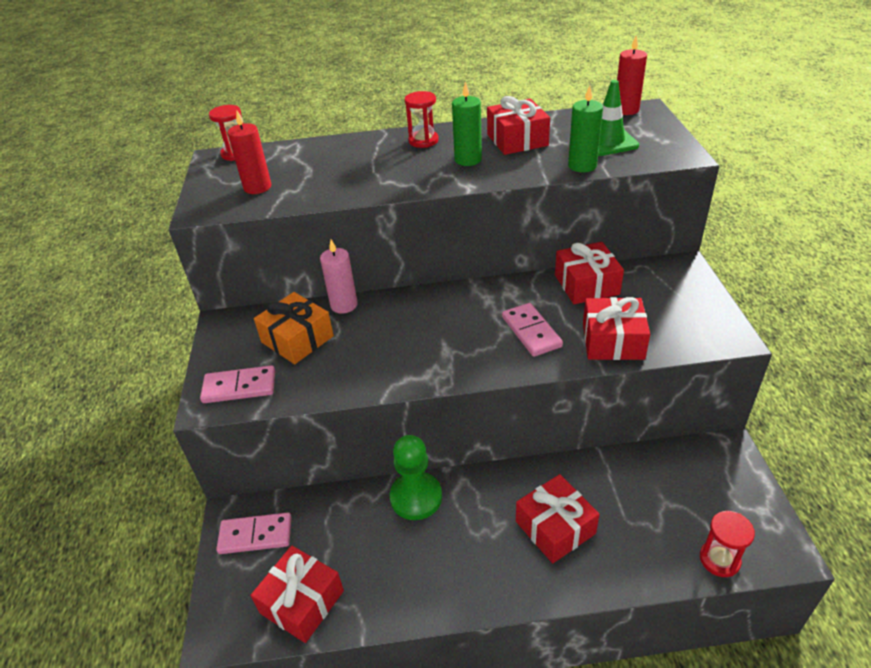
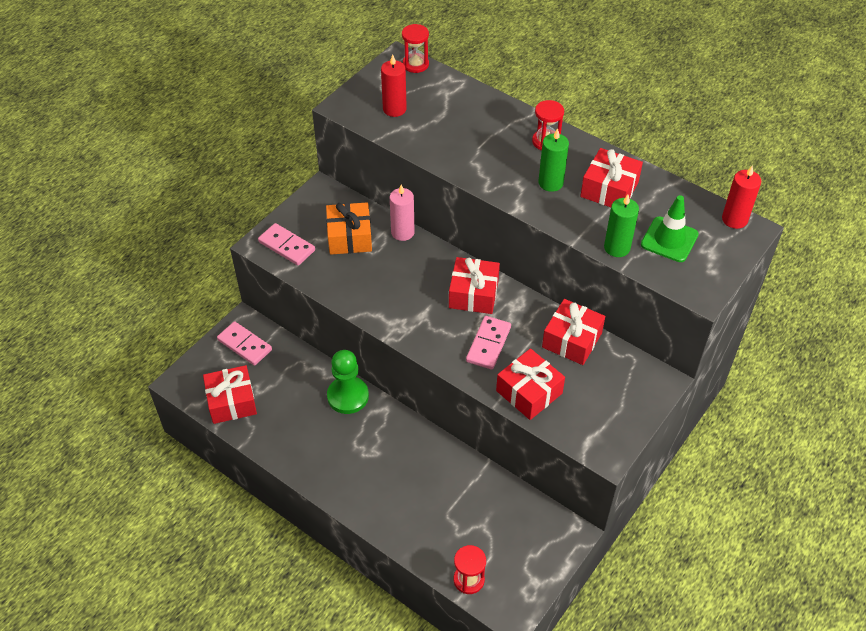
camera: 40 degrees right, 10 degrees up
red gift [516,474,600,563] -> red gift moved to [449,257,500,314]

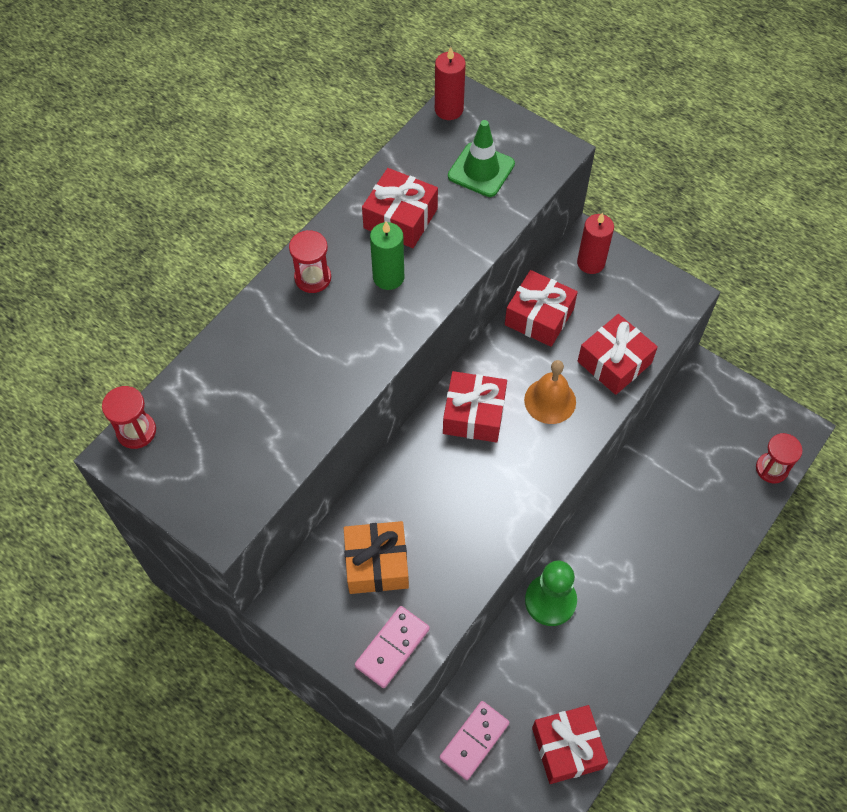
camera: 90 degrees left, 10 degrees up
red candle [381,54,407,117] -> red candle moved to [577,212,614,274]
pink candle [390,185,414,241] -> none
pink domino [466,316,511,370] -> orange bell [524,360,576,424]
green candle [604,194,639,257] -> none

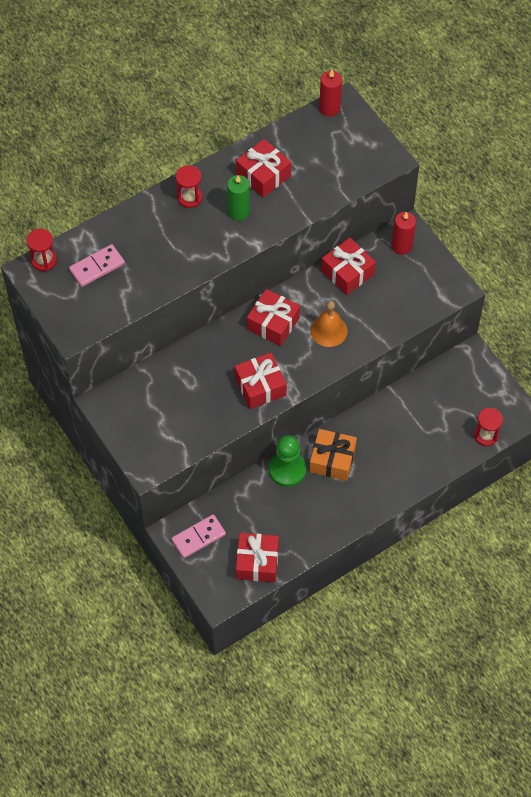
camera: 20 degrees right, 0 degrees up
orange gift [344,521,409,594] -> orange gift moved to [309,429,357,481]
pink domino [355,606,430,688] -> pink domino moved to [69,244,125,287]
green traffic cone [448,120,515,197] -> none
red gift [578,314,658,395] -> red gift moved to [235,353,287,409]

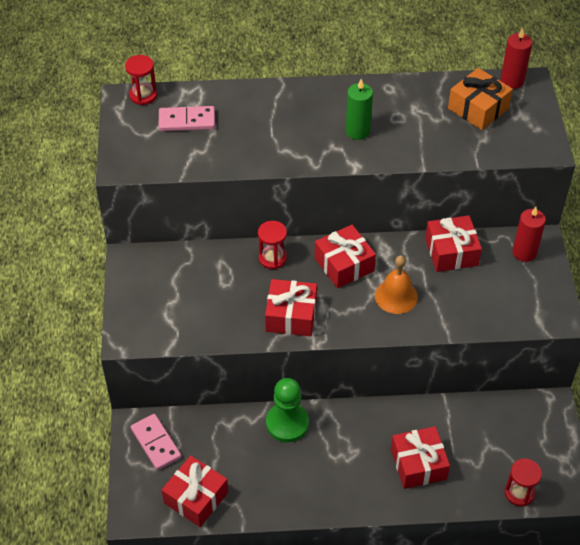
camera: 30 degrees right, 10 degrees down
pink domino [171,514,226,558] -> pink domino turned 60 degrees clockwise [131,414,181,470]
red hourglass [176,165,203,208] -> red hourglass moved to [258,221,287,269]
red gift [236,139,291,198] -> red gift moved to [391,426,450,489]
orange gift [309,429,357,481] -> orange gift moved to [448,68,513,130]

